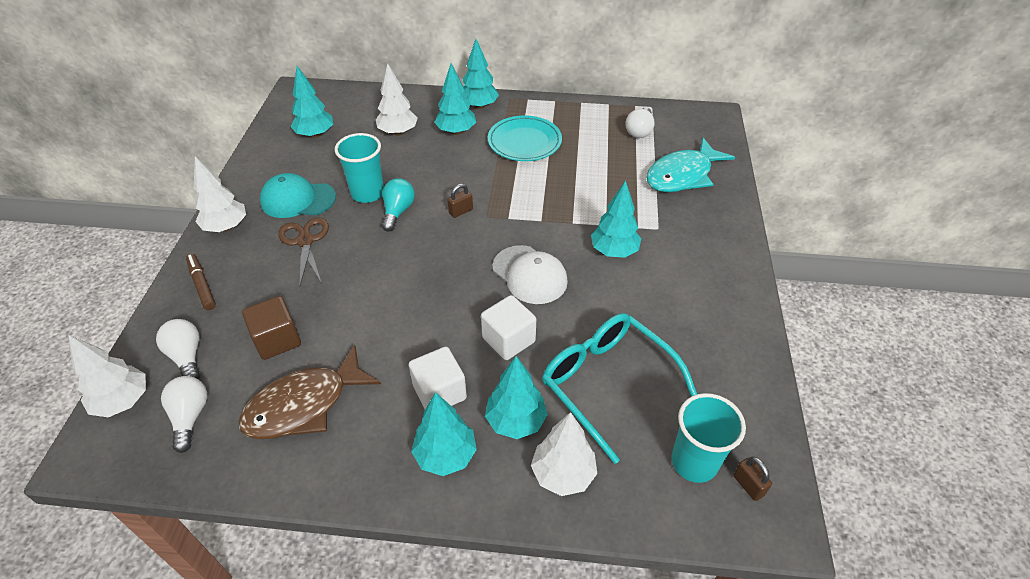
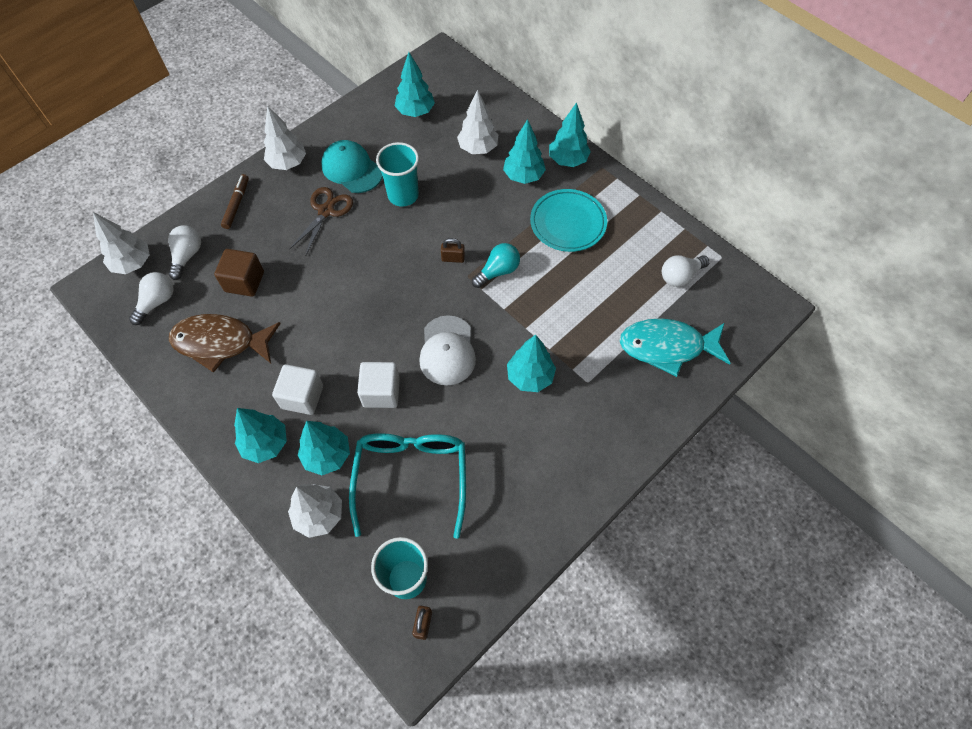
camera: 40 degrees right, 15 degrees up
turquoise light bulb [382,178,415,232] -> turquoise light bulb moved to [472,243,520,288]

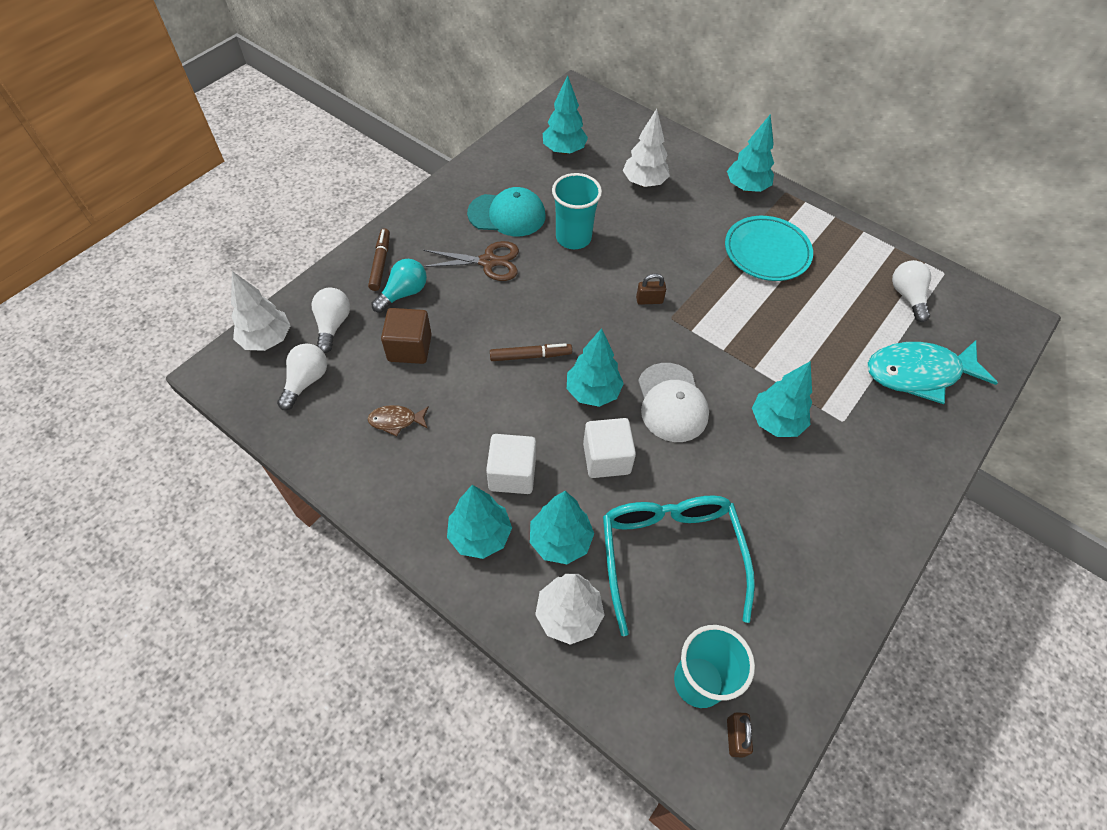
camera: 10 degrees left, 5 degrees down
brown fish [169,314,281,373] -> brown fish [367,405,429,437], size x0.45
white tree [264,105,306,170] -> none
brown scissors [289,187,353,255] -> brown scissors turned 75 degrees clockwise [423,241,519,281]
turquoise cap [321,140,383,193] -> turquoise cap turned 150 degrees clockwise [467,187,546,236]
turquoise light bulb [472,243,520,288] -> turquoise light bulb moved to [371,259,427,313]
turquoise tree [503,119,546,184] -> turquoise tree moved to [567,328,624,407]
white light bulb [662,255,709,287] -> white light bulb turned 120 degrees clockwise [892,260,931,322]
none -> brown marker [490,343,572,361]

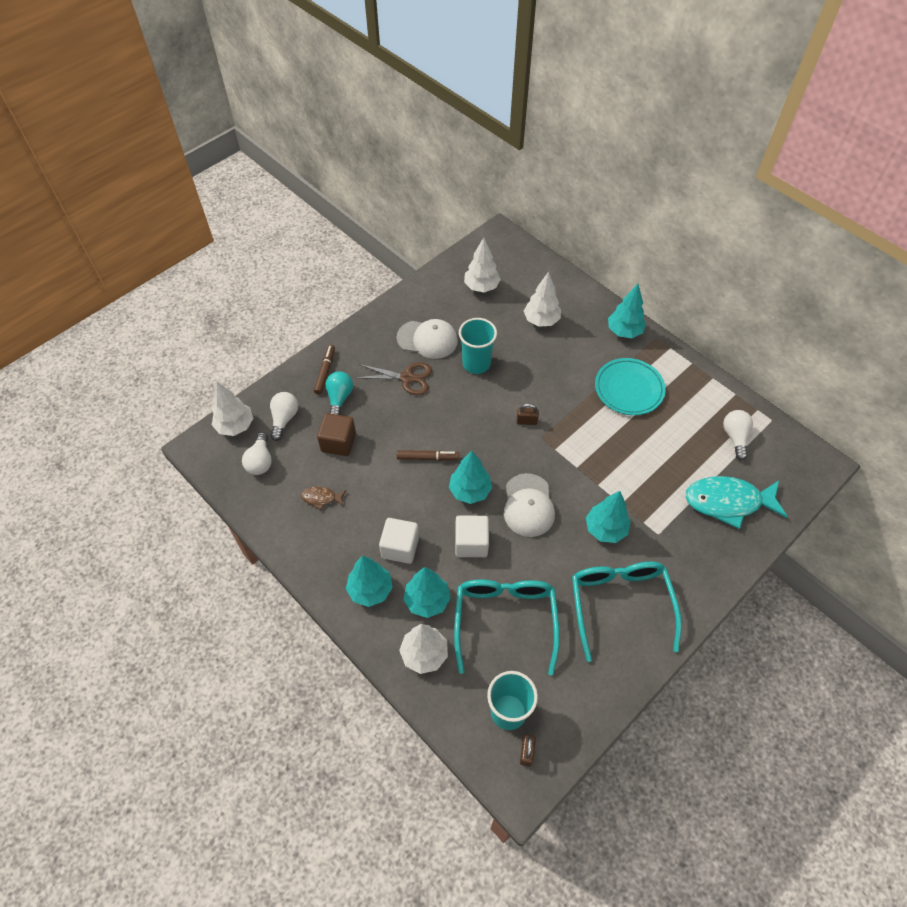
camera: 10 degrees right, 0 degrees up
white light bulb [277,343,327,410] -> white light bulb turned 150 degrees clockwise [242,432,272,475]
turquoise light bulb [371,259,427,313] -> turquoise light bulb turned 45 degrees counterclockwise [326,371,353,415]
turquoise cap [467,187,546,236] -> white cap [396,319,458,359]
turquoise tree [543,75,588,155] -> white tree [464,238,501,292]
none -> turquoise glasses [572,562,682,662]

